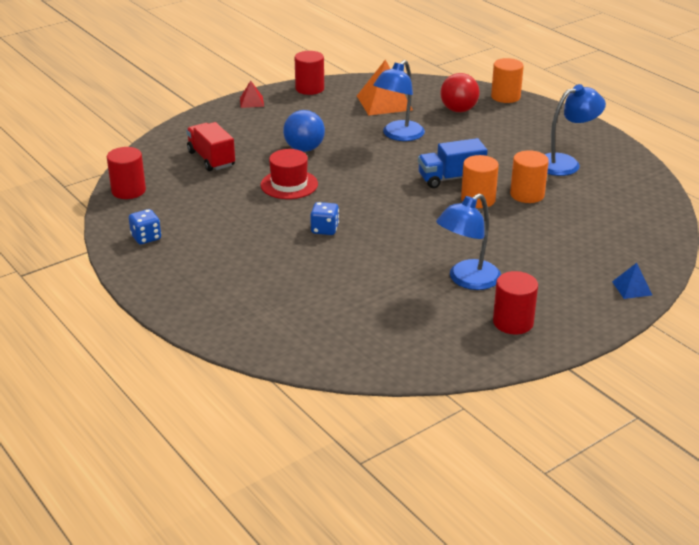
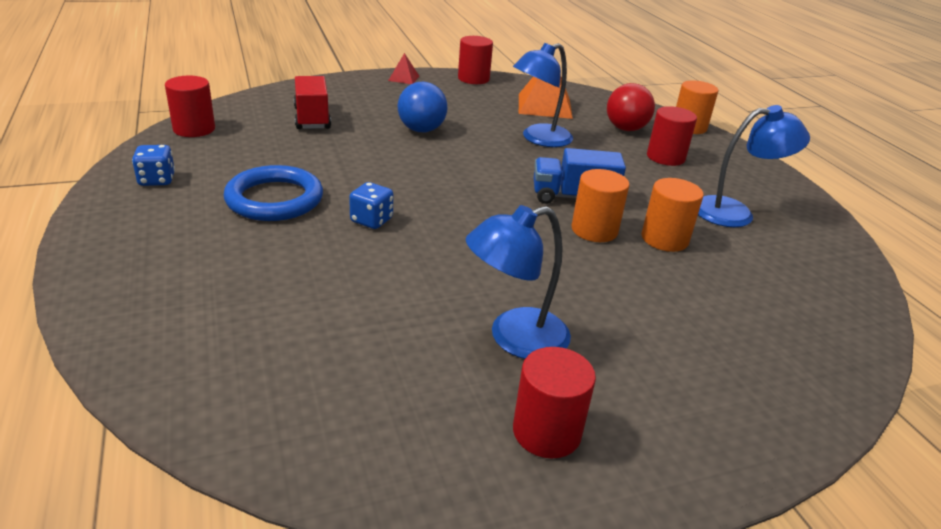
camera: 15 degrees right, 0 degrees up
red hat [260,149,318,199] -> none
blue pyramid [612,263,652,299] -> none
none -> blue ring [223,165,323,221]
none -> red cylinder [647,106,697,166]

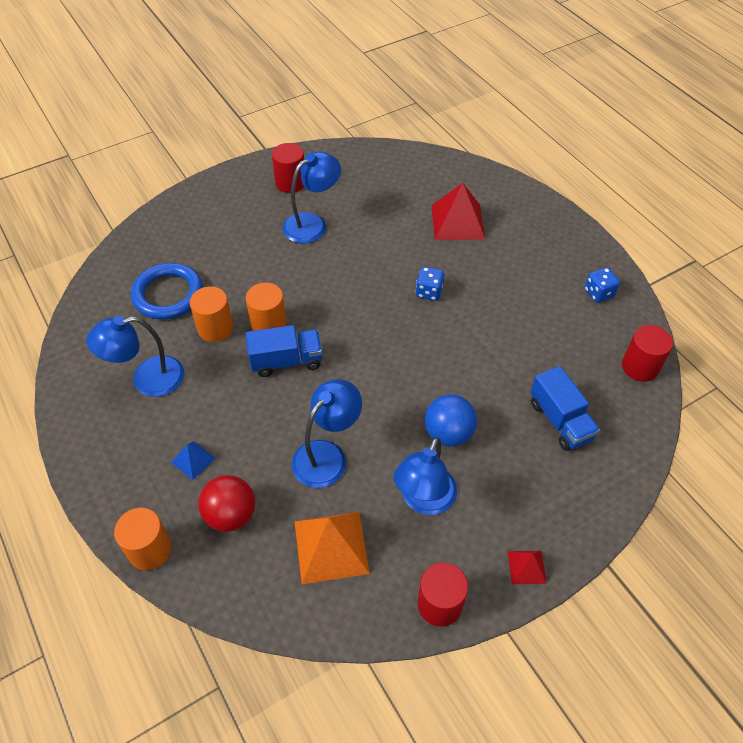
camera: 170 degrees right, 20 degrees up
blue ring [223,165,323,221] -> blue ring moved to [131,263,203,319]
red truck [294,76,331,129] -> blue truck [530,366,600,451]
red cylinder [647,106,697,166] -> blue pyramid [171,441,216,480]
none -> blue lamp [393,437,457,515]
none -> red pyramid [431,183,485,240]

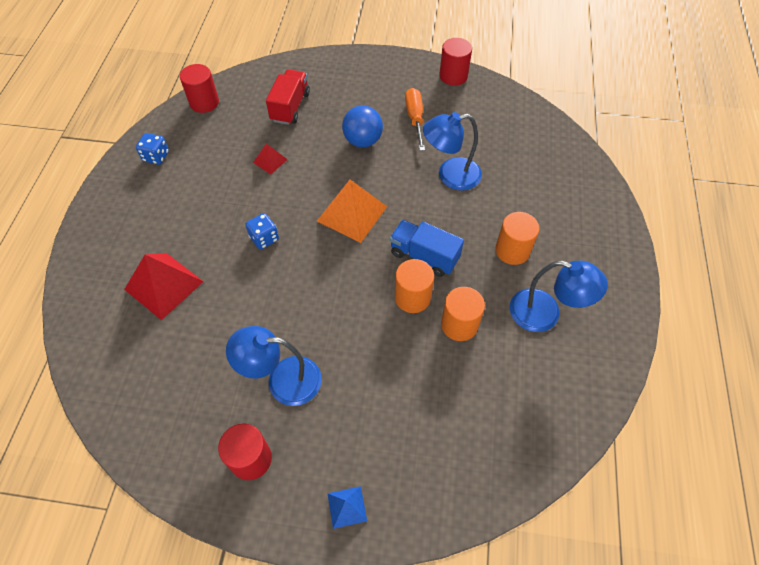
camera: 140 degrees left, 5 degrees up
orange cylinder [114,508,172,570] -> orange cylinder moved to [495,212,540,265]
blue ring [131,263,203,319] -> none
blue pyramid [171,441,216,480] -> blue pyramid moved to [327,486,367,529]
red ball [198,475,255,532] -> none
orange pyramid [294,512,370,584] -> orange pyramid moved to [317,180,387,243]
blue lamp [393,437,457,515] -> orange screwdriver [405,88,425,151]
red pyramid [508,551,547,584] -> red pyramid moved to [253,143,288,174]
blue truck [530,366,600,451] -> red truck [266,69,310,125]

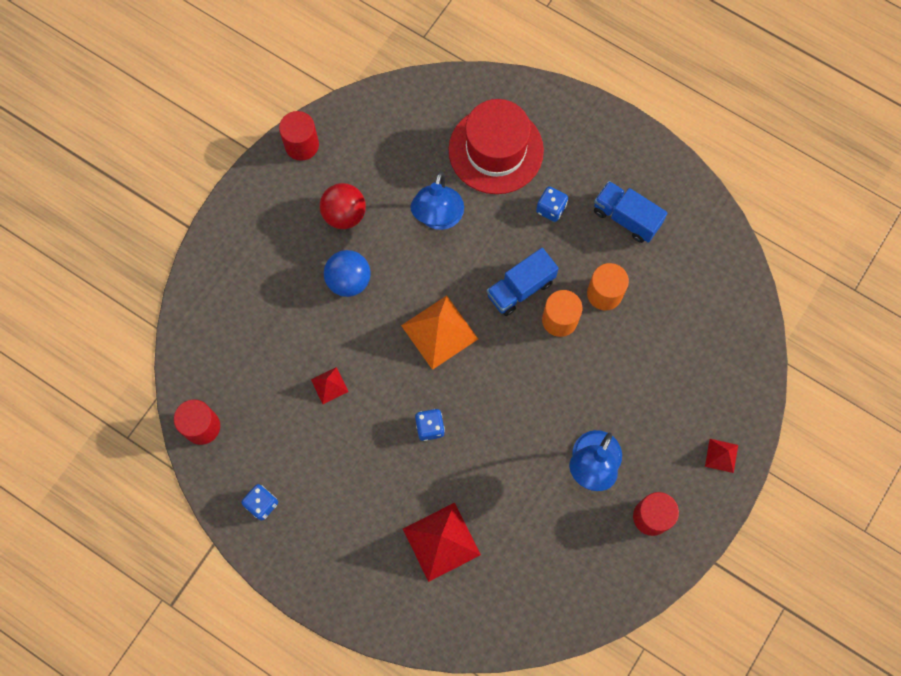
camera: 65 degrees left, 15 degrees up
red truck [266,69,310,125] -> none
blue pyramid [327,486,367,529] -> red pyramid [705,439,738,473]
orange screwdriver [405,88,425,151] -> red ball [320,183,366,229]
orange cylinder [495,212,540,265] -> blue dice [536,186,568,222]
blue lamp [510,261,608,332] -> blue truck [594,181,668,243]
none -> red hat [448,99,544,194]

